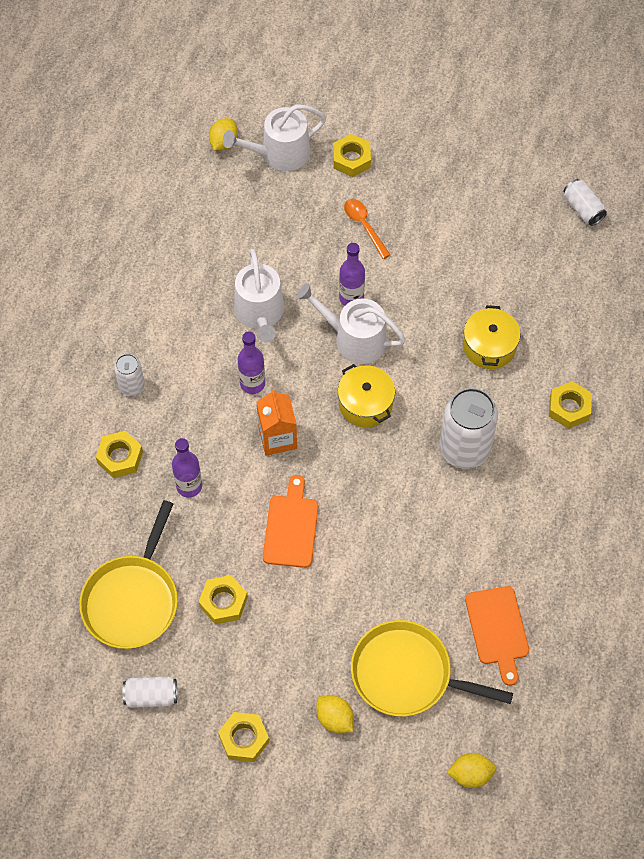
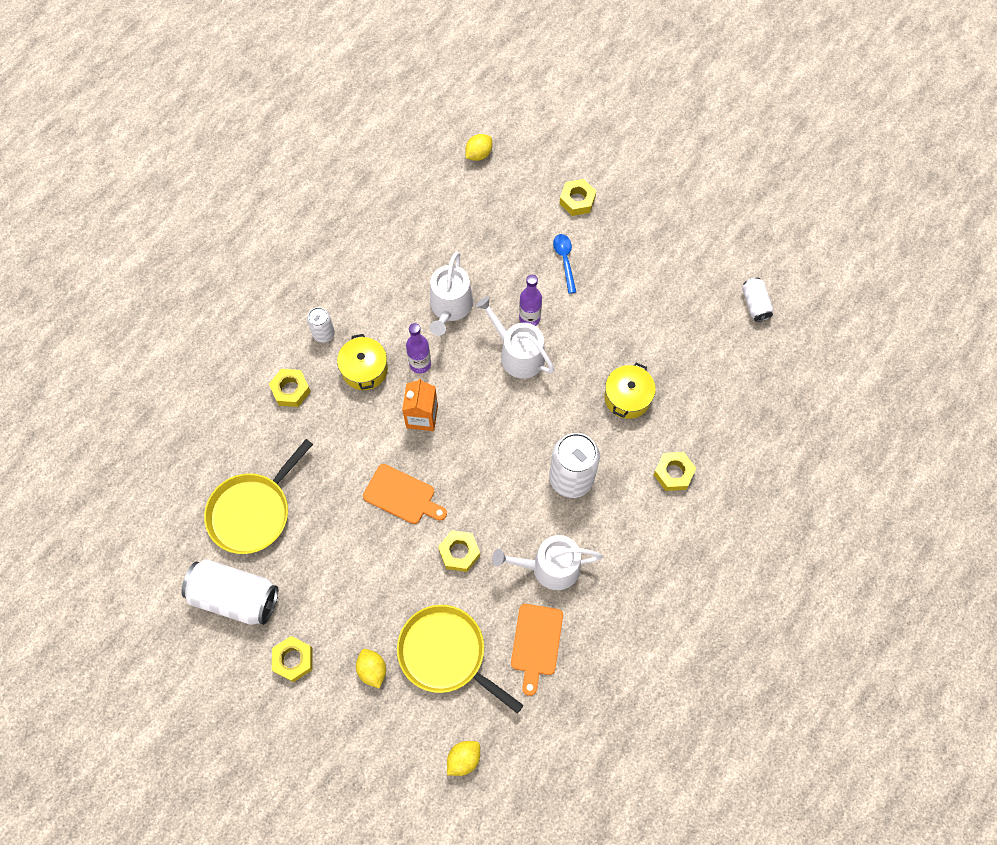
camera: 20 degrees right, 5 degrees up
white can [123,677,177,708] -> white can [181,559,278,625], size x1.90
purple bottle [172,438,202,498] -> none
yellow nut [199,575,248,625] -> yellow nut moved to [438,530,480,572]
white watering can [223,104,326,171] -> white watering can moved to [492,535,603,590]
orange cutting board [263,475,318,568] -> orange cutting board turned 90 degrees clockwise [363,464,447,524]
yellow pot [338,364,395,427] -> yellow pot moved to [337,334,388,390]
orange spoon [344,199,390,259] -> blue spoon [553,234,576,294]
yellow lemon [447,753,496,788] -> yellow lemon turned 60 degrees counterclockwise [447,741,480,776]

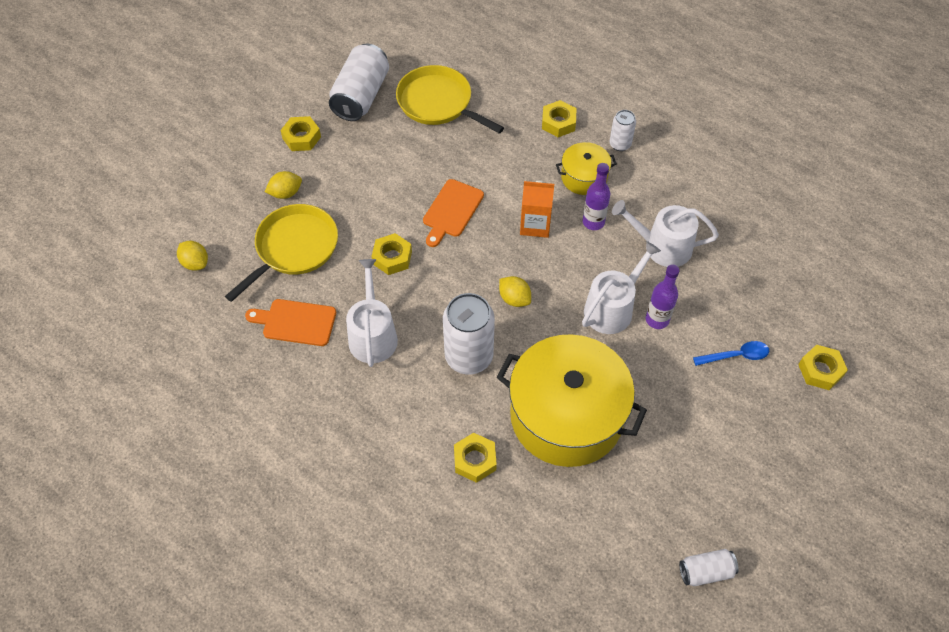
camera: 90 degrees right, 10 degrees down
yellow lemon [465,134,492,161] -> yellow lemon moved to [499,276,531,307]
yellow pot [604,363,656,419] -> yellow pot [497,334,647,467], size x2.10

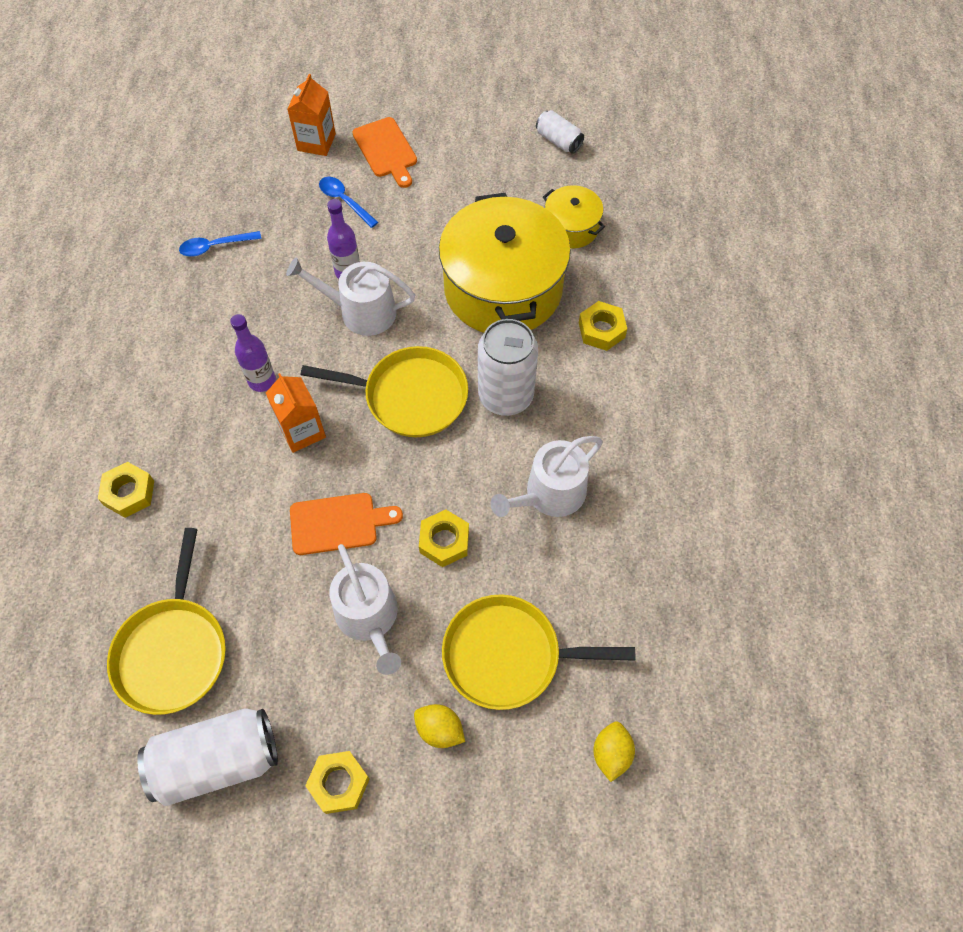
camera: 125 degrees left, 5 degrees up
orange cutting board [245,299,336,346] -> orange cutting board moved to [352,117,417,188]
yellow lemon [499,276,531,307] -> yellow pan [300,346,468,437]
yellow pot [556,142,617,195] -> yellow pot moved to [543,185,605,249]
white can [610,110,636,151] -> none
white watering can [612,200,719,267] -> white watering can moved to [330,544,401,675]
yellow nut [798,345,848,390] -> orange carton [287,74,336,156]
none -> blue spoon [179,231,261,257]

